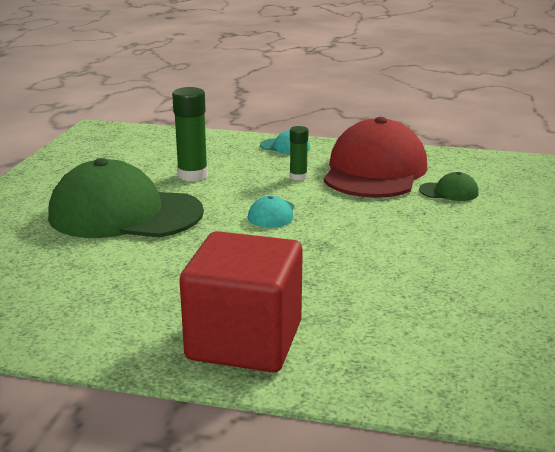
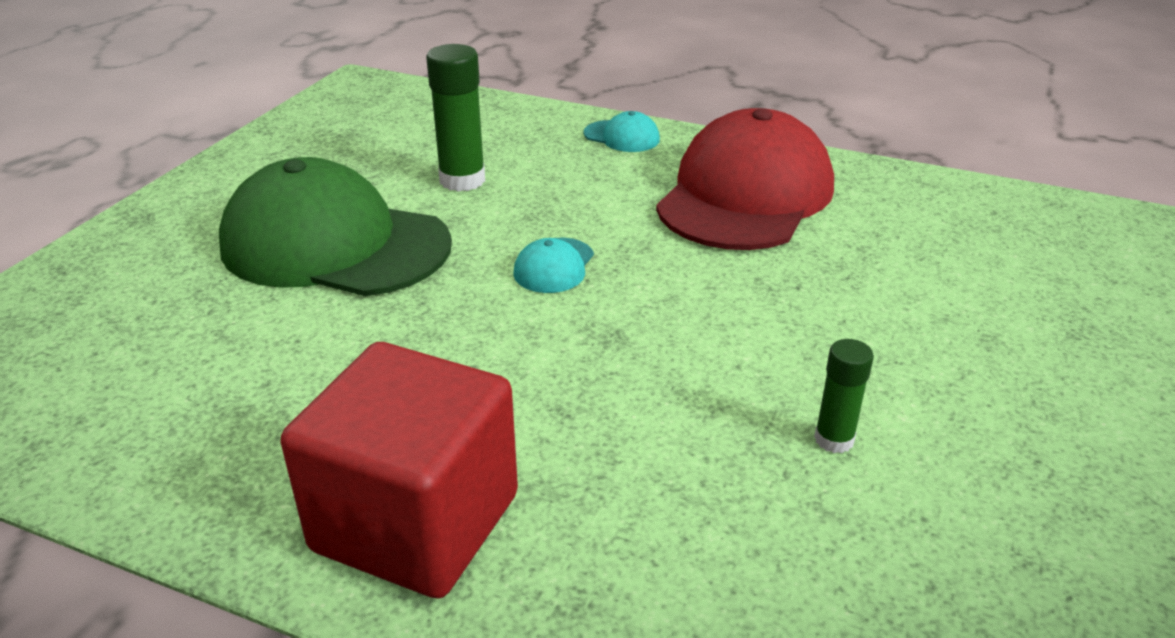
camera: 10 degrees right, 10 degrees up
green glue stick [290,126,308,181] -> green glue stick moved to [814,339,874,453]
green cap [419,172,479,201] -> none

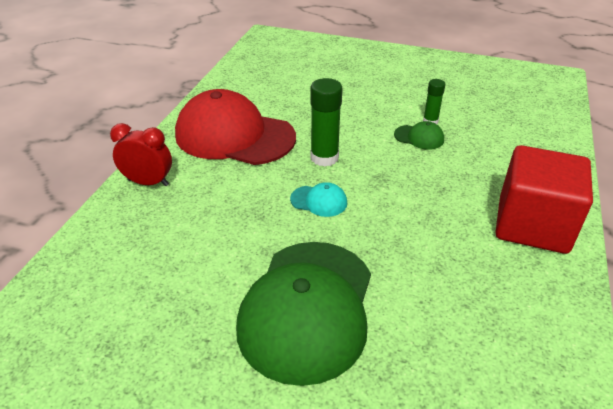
camera: 95 degrees left, 5 degrees up
green glue stick [426,44,485,192] -> green glue stick moved to [310,78,342,166]
turquoise cap [583,111,660,152] -> red clock [110,123,172,186]
none -> green cap [394,121,444,150]

